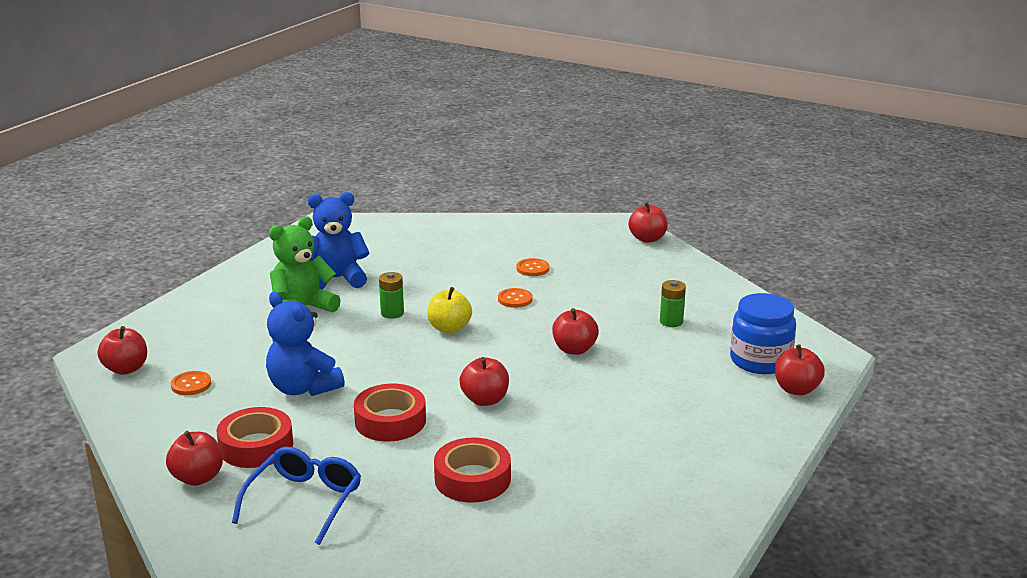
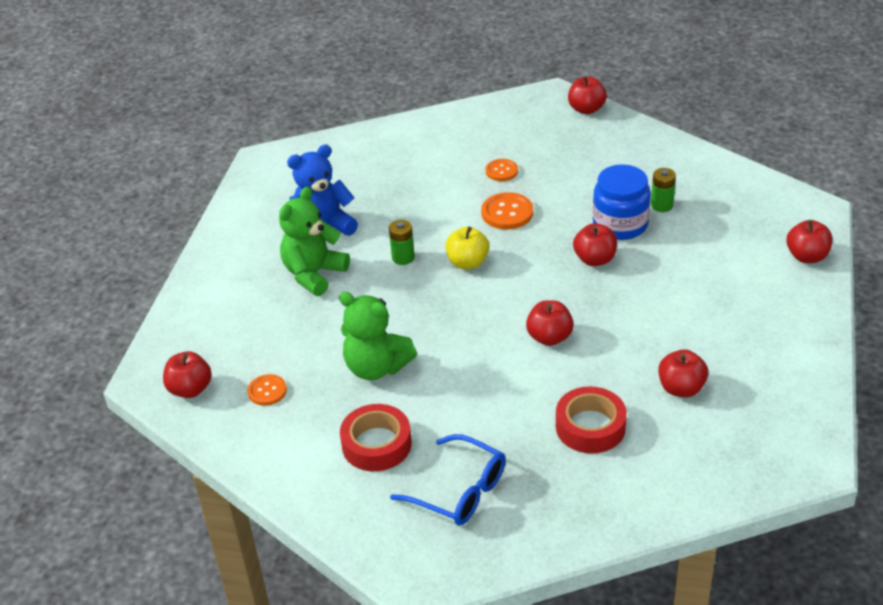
camera: 15 degrees left, 15 degrees up
red apple [166,431,223,486] -> red apple moved to [658,349,708,397]
blue glasses [232,446,361,545] -> blue glasses turned 120 degrees clockwise [390,434,506,526]
blue teddy bear [266,292,345,396] -> green teddy bear [339,292,417,380]
red tape [354,384,426,441] -> none
orange button [498,288,533,308] -> orange button [481,192,533,229], size x1.53
blue jar [730,293,796,374] -> blue jar moved to [593,164,651,240]

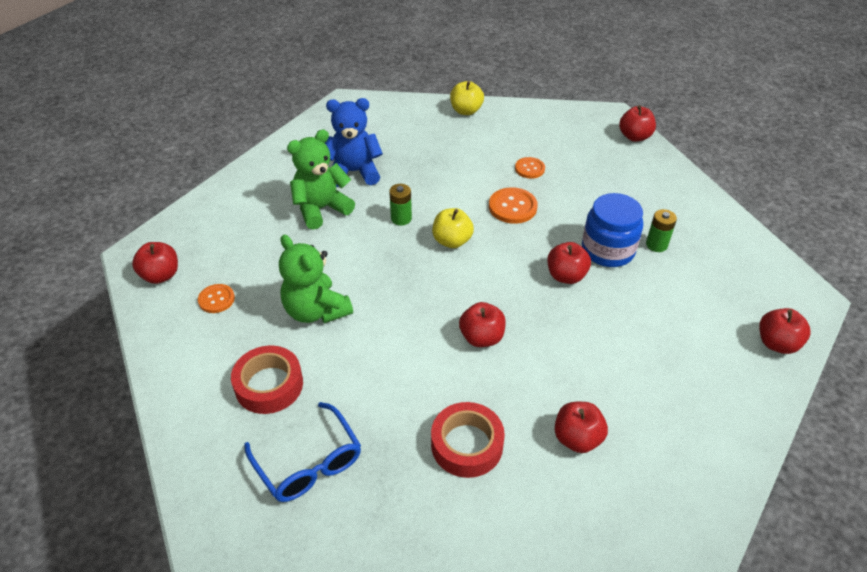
camera: 20 degrees right, 5 degrees up
none -> yellow apple [450,81,484,115]

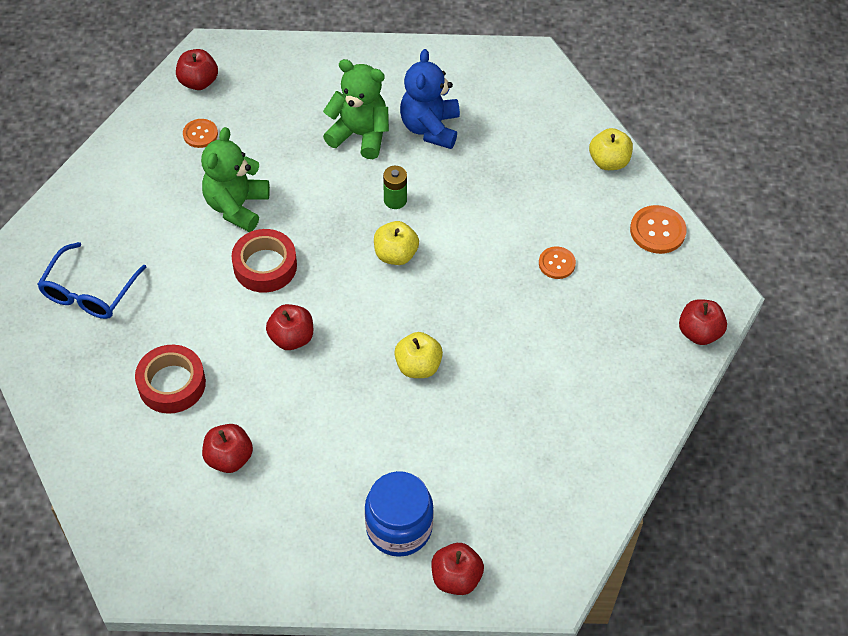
camera: 55 degrees right, 10 degrees up
red tape [231,346,303,414] -> red tape moved to [232,229,297,293]
blue teddy bear [325,98,383,187] -> blue teddy bear turned 135 degrees counterclockwise [400,49,460,149]
orange button [489,187,538,224] -> orange button moved to [630,205,687,254]
red apple [547,242,591,284] -> yellow apple [394,332,443,378]
blue jar [582,193,643,267] -> blue jar moved to [365,471,434,557]
green battery [646,209,677,252] -> none

